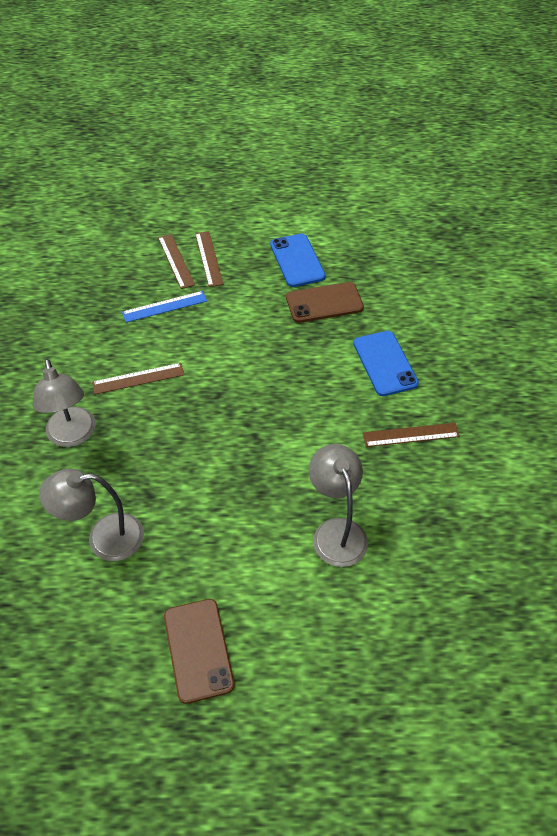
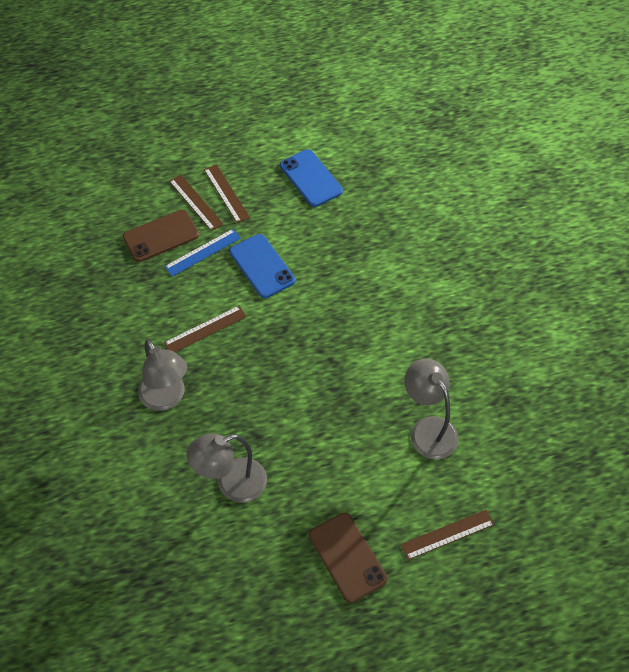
camera: 15 degrees left, 5 degrees up
brown phone [286,282,364,323] -> brown phone moved to [123,210,199,262]
blue phone [353,331,419,396] -> blue phone moved to [229,234,295,298]
brown ruler [363,423,460,447] -> brown ruler moved to [400,510,494,560]

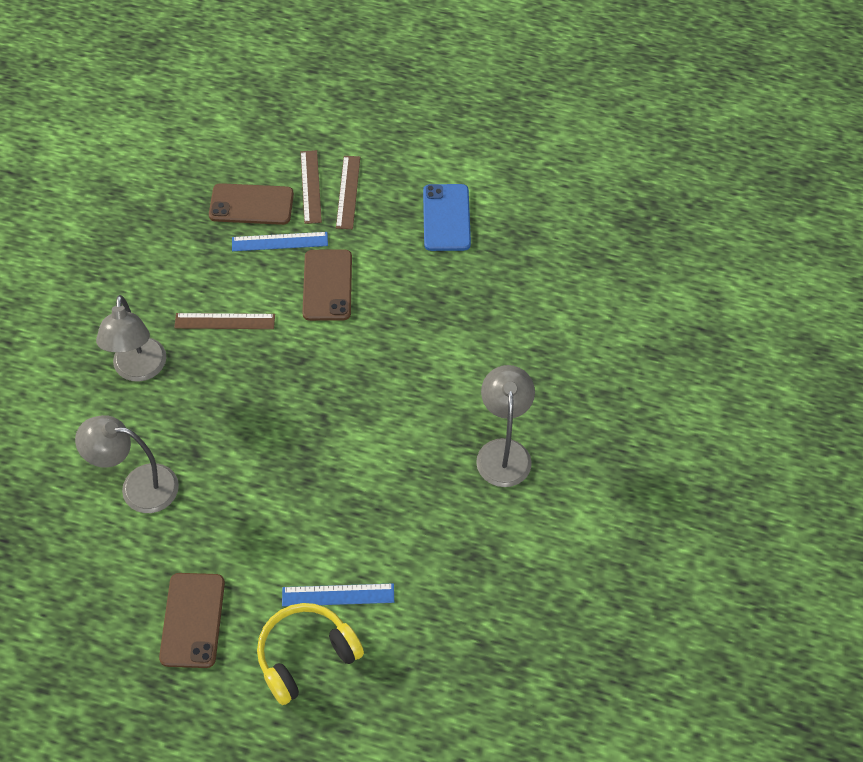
camera: 30 degrees right, 0 degrees up
blue phone [229,234,295,298] -> brown phone [302,249,352,321]
brown ruler [400,510,494,560] -> yellow headphones [257,603,364,705]
grey lamp [404,358,459,460] -> grey lamp moved to [476,365,535,487]
none -> blue ruler [282,584,394,607]

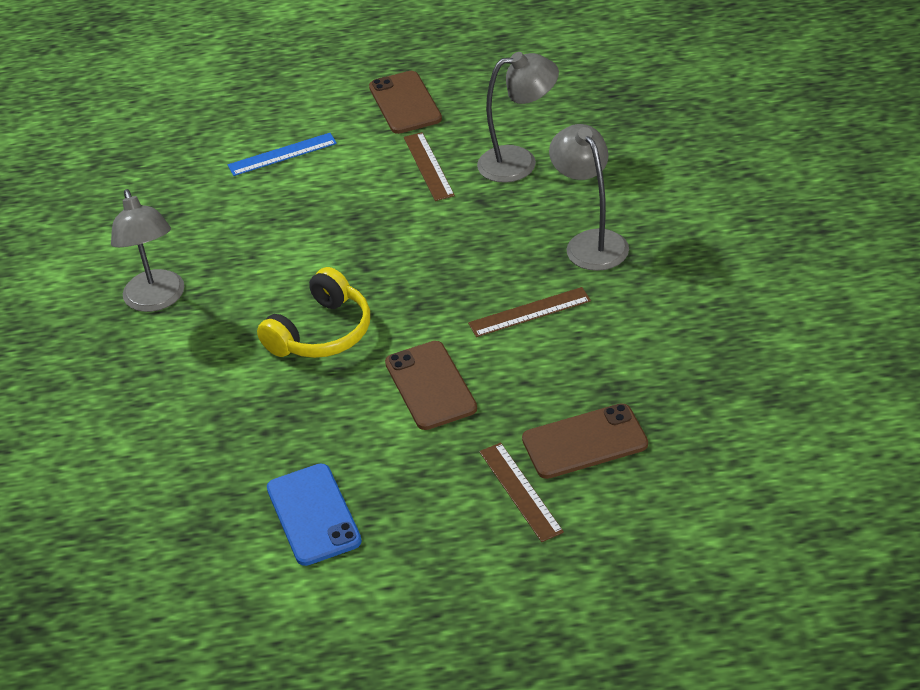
camera: 165 degrees right, 15 degrees down
blue ruler [232,232,328,251] -> none
yellow headphones [257,603,364,705] -> yellow headphones moved to [257,267,370,358]
brown ruler [336,156,360,229] -> brown ruler moved to [404,132,455,201]

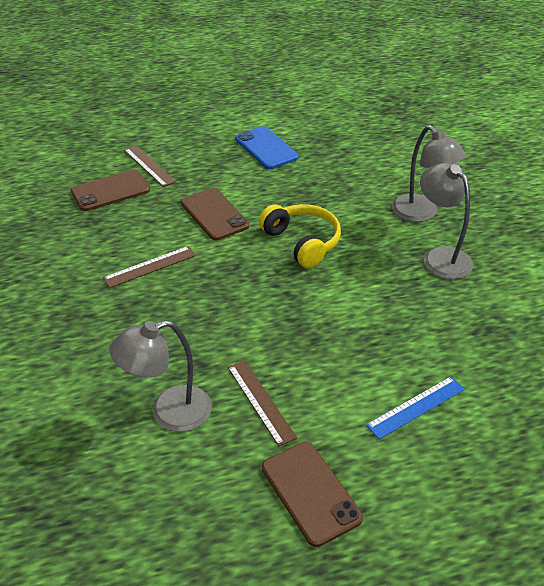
camera: 165 degrees right, 0 degrees up
yellow headphones [257,267,370,358] -> yellow headphones turned 120 degrees clockwise [259,204,341,268]
grey lamp [549,124,629,271] -> grey lamp moved to [392,125,466,222]

